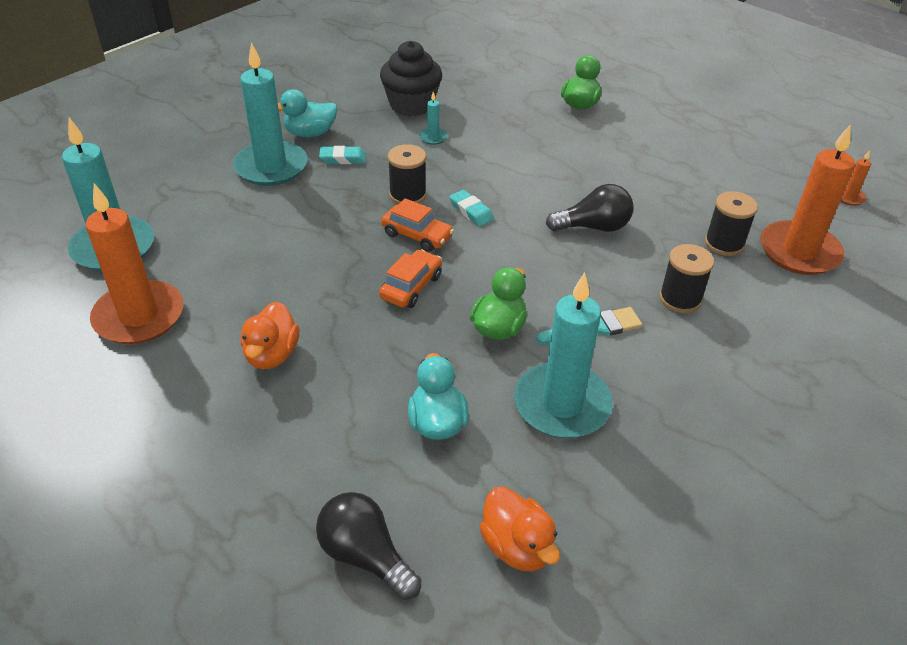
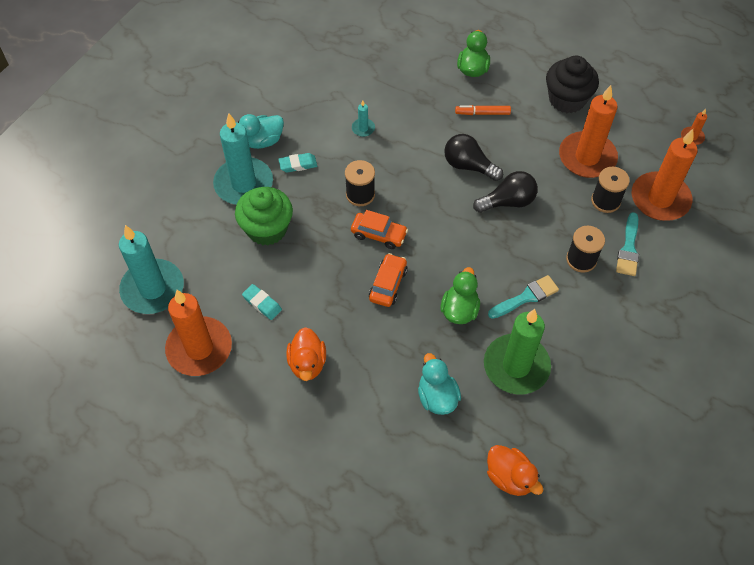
camera: 10 degrees left, 15 degrees up
black light bulb [316,492,421,600] -> black light bulb moved to [444,134,503,181]
black cupcake [380,41,442,116] -> black cupcake moved to [546,56,599,113]
turquoise eraser [449,190,494,226] -> turquoise eraser moved to [242,284,282,320]
turquoise candle [514,272,613,438] -> green candle [484,309,551,395]
none -> green cupcake [235,187,293,246]
none -> orange marker [455,105,511,115]
none -> orange candle [559,85,618,178]
none -> turquoise brush [616,212,639,276]

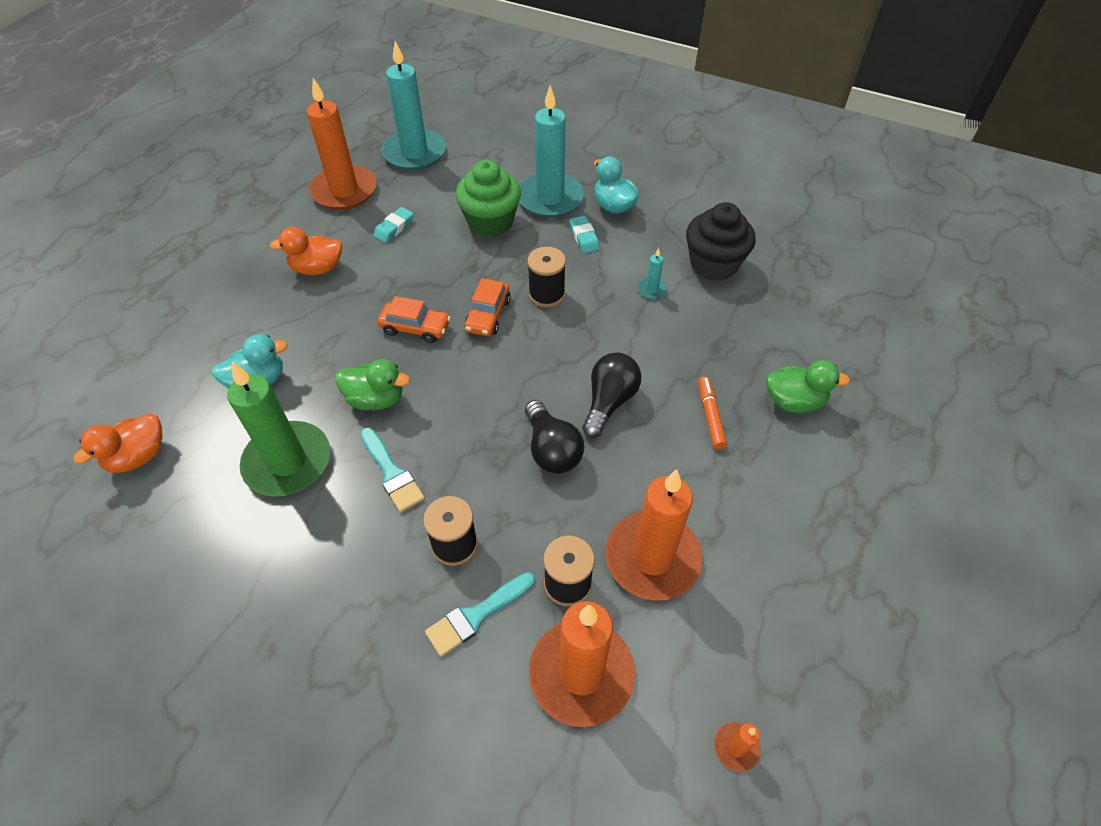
camera: 85 degrees right, 5 degrees down
black cupcake [546,56,599,113] -> black cupcake moved to [686,202,756,281]
turquoise brush [616,212,639,276] -> turquoise brush turned 45 degrees counterclockwise [425,572,535,657]

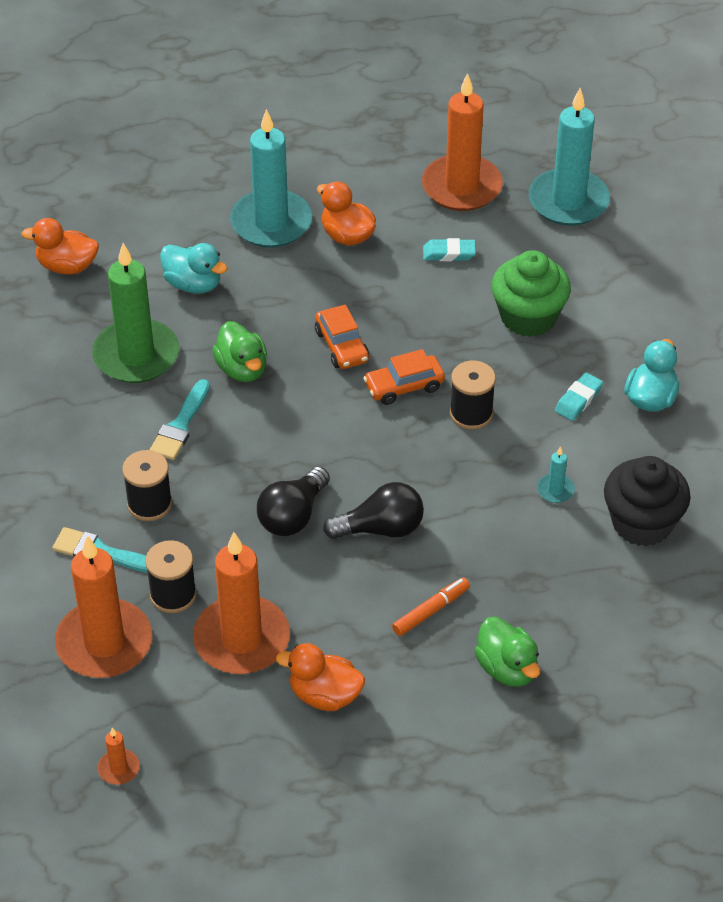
camera: 55 degrees right, 5 degrees down
turquoise candle [519,85,584,218] -> turquoise candle moved to [230,109,312,248]
none -> orange duck [276,643,365,711]

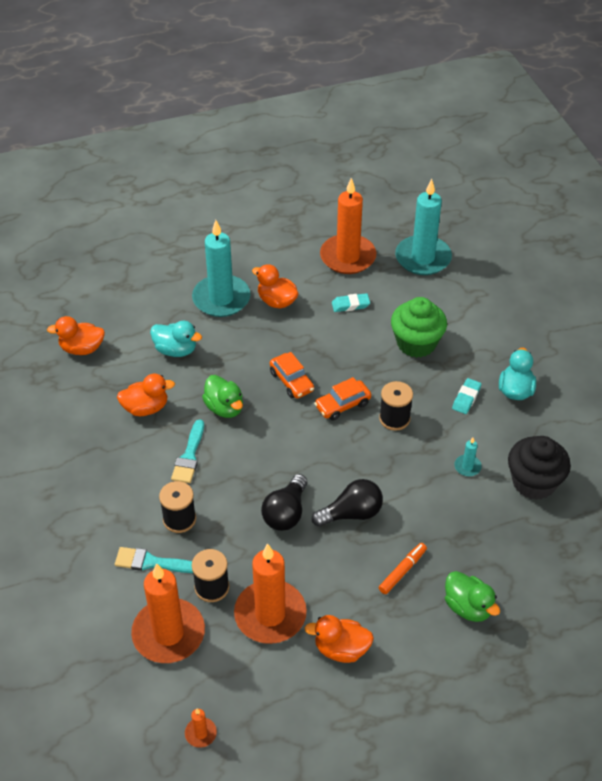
camera: 10 degrees left, 0 degrees up
green candle [92,243,179,383] -> orange duck [117,374,175,416]

